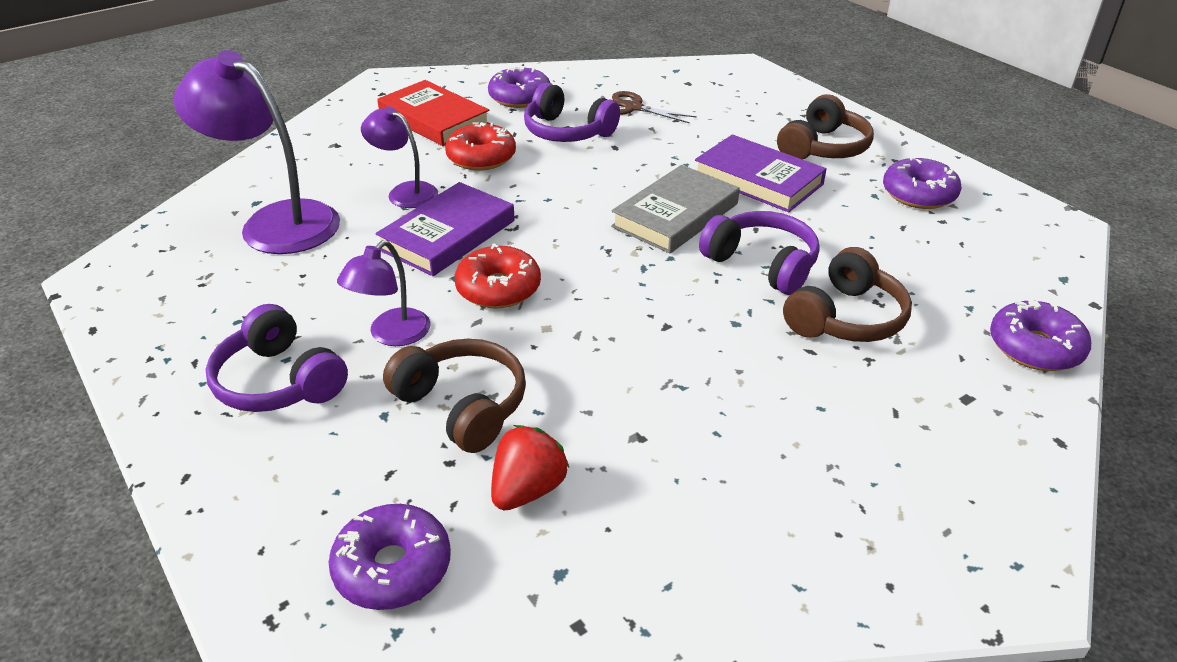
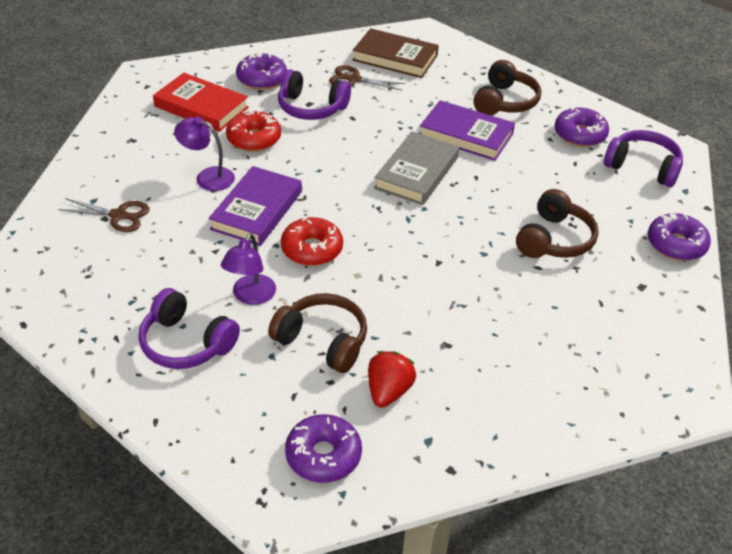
camera: 15 degrees left, 5 degrees up
purple lamp [174,50,340,254] -> brown scissors [58,198,150,232]
purple headphones [699,211,820,295] -> purple headphones moved to [604,130,683,187]
none -> brown book [353,28,439,78]

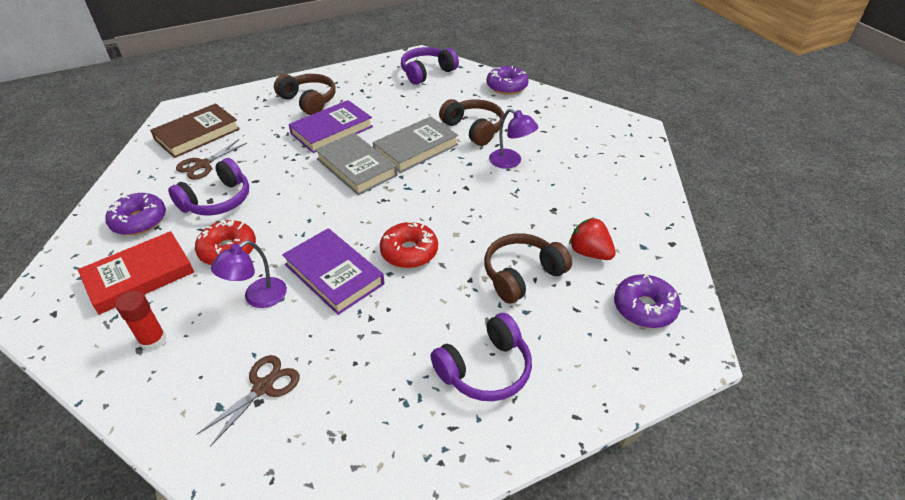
camera: 65 degrees left, 0 degrees up
purple lamp [221,233,276,305] -> purple lamp moved to [489,109,538,169]
purple donut [555,107,609,147] -> none
none -> red glue stick [116,291,166,351]
none -> grey book [373,116,458,173]

